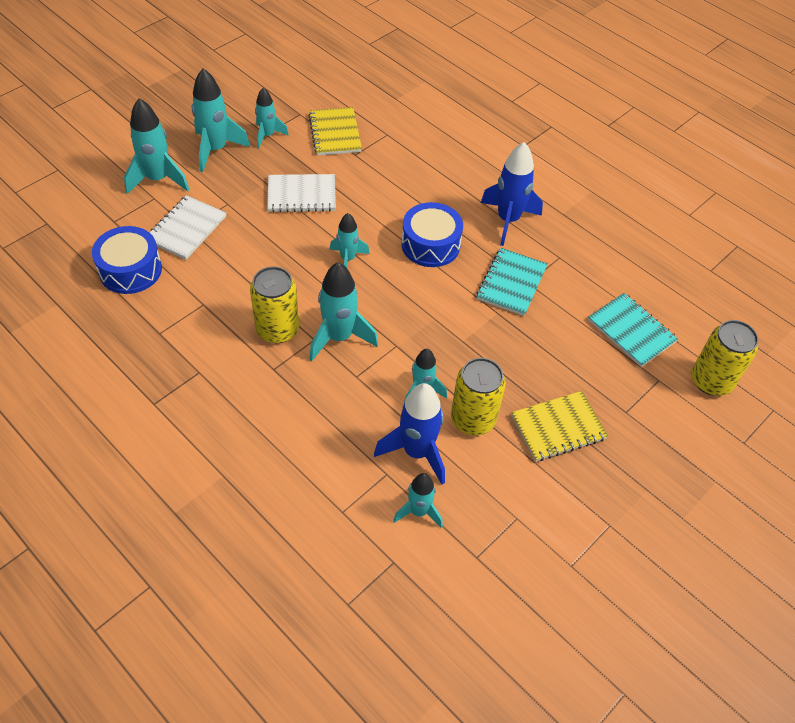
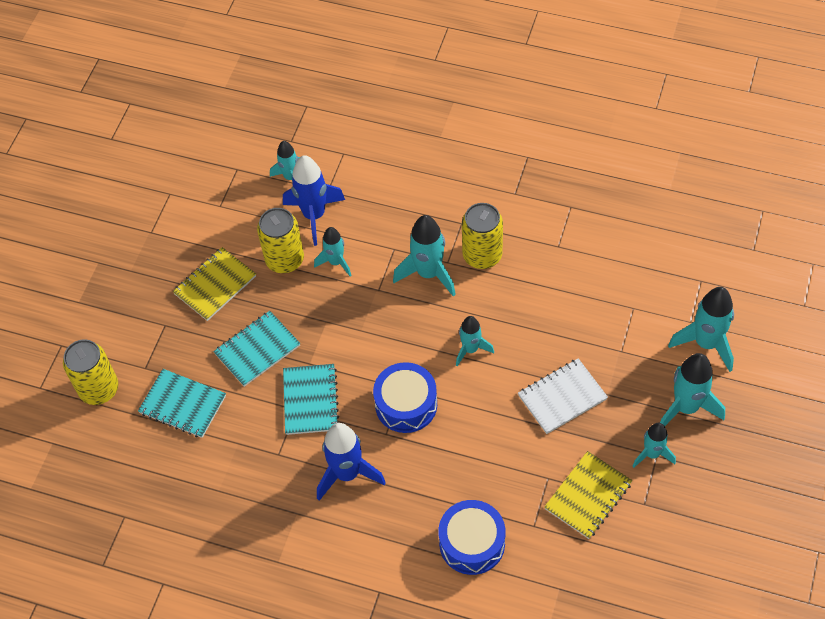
camera: 160 degrees right, 5 degrees up
blue drum [92,226,162,294] -> blue drum moved to [439,500,506,575]
white notebook [150,195,226,260] -> none
yellow notebook [308,107,362,155] -> yellow notebook turned 75 degrees clockwise [544,451,632,539]
none -> turquoise notebook [213,311,300,387]

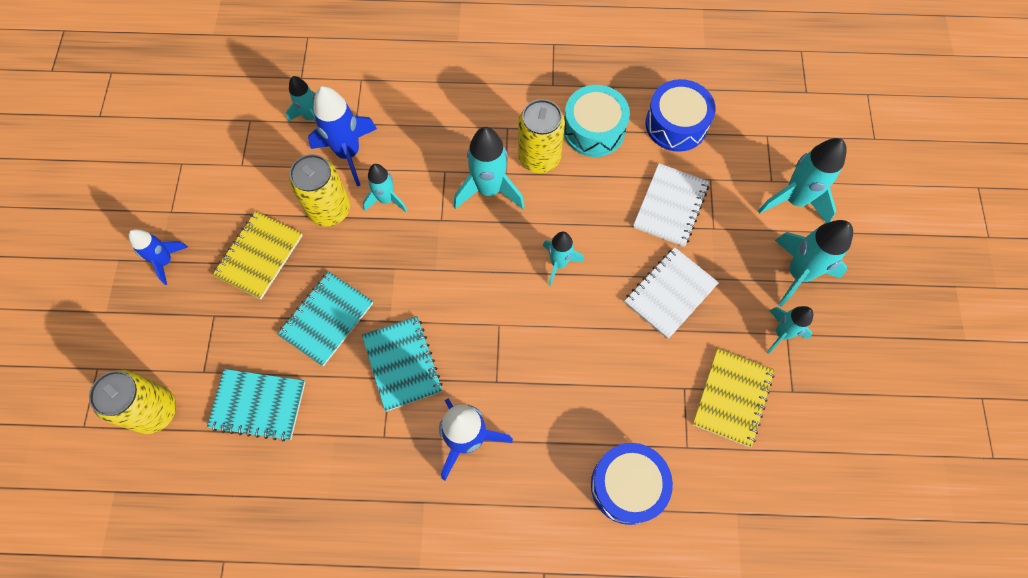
camera: 20 degrees left, 10 degrees up
blue drum [373,362,437,433] -> blue drum moved to [646,79,716,152]
none -> blue rocket [128,229,188,285]
none -> turquoise drum [564,85,630,157]
none -> white notebook [633,163,709,247]

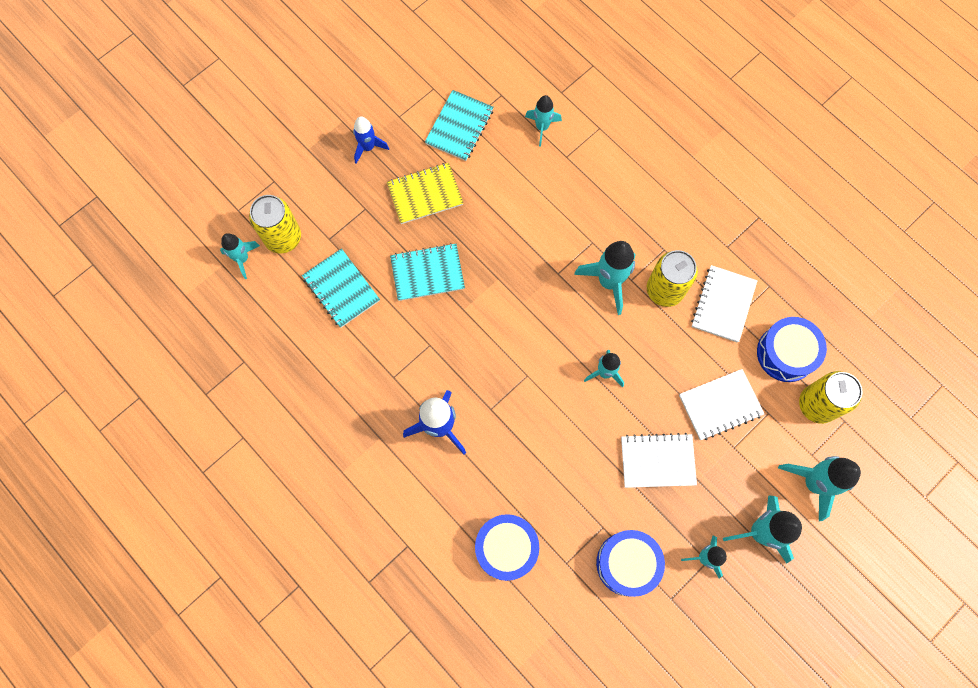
camera: 45 degrees right, 5 degrees up
yellow can [289,154,350,226] -> yellow can moved to [799,371,862,424]
blue rocket [308,86,377,187] -> none
turquoise notebook [362,316,443,411] -> turquoise notebook moved to [425,90,494,161]
turquoise rocket [363,164,407,212] -> turquoise rocket moved to [220,233,260,279]
turquoise drum [564,85,630,157] -> white notebook [691,265,757,343]
yellow notebook [693,348,774,447] -> blue drum [596,530,665,597]

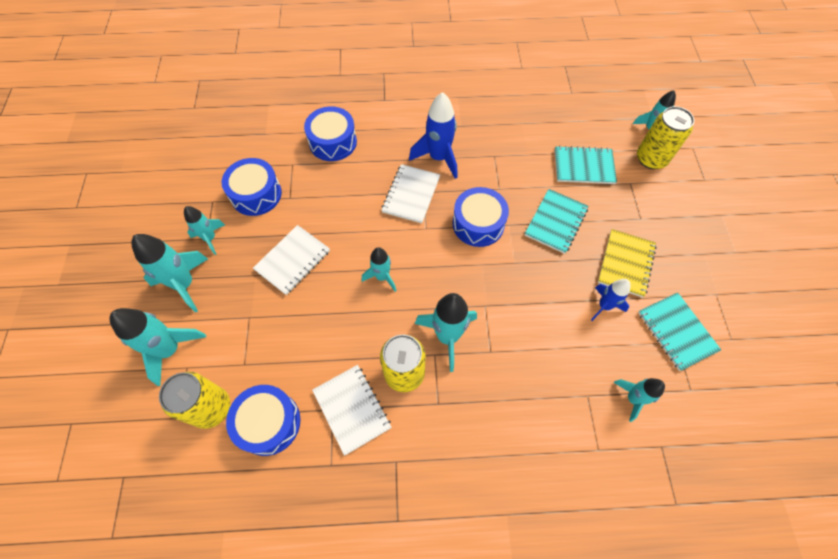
camera: 130 degrees right, 10 degrees down
blue rocket [353,116,389,164] -> blue rocket moved to [591,279,631,321]
white notebook [679,369,764,440] -> white notebook moved to [381,164,440,223]
none -> blue drum [453,187,509,247]

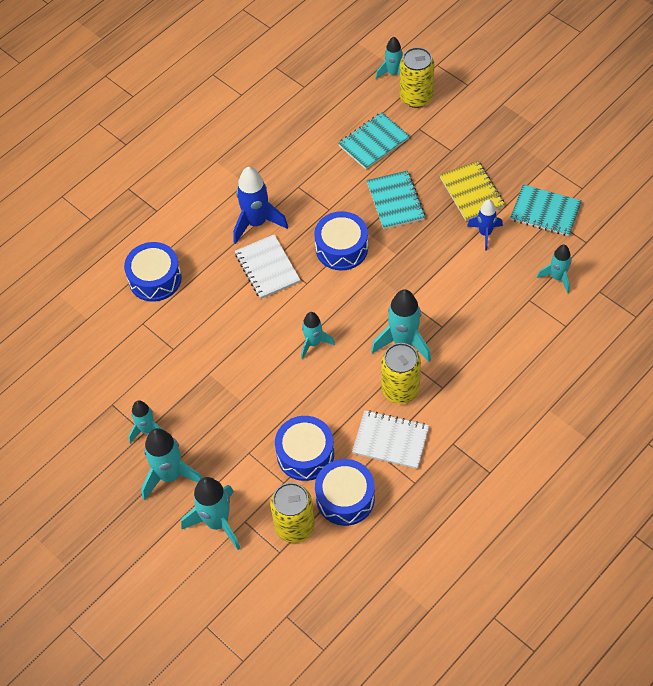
camera: 40 degrees left, 5 degrees down
blue drum [222,158,282,216] -> blue drum moved to [275,416,334,481]
white notebook [253,225,330,295] -> none

